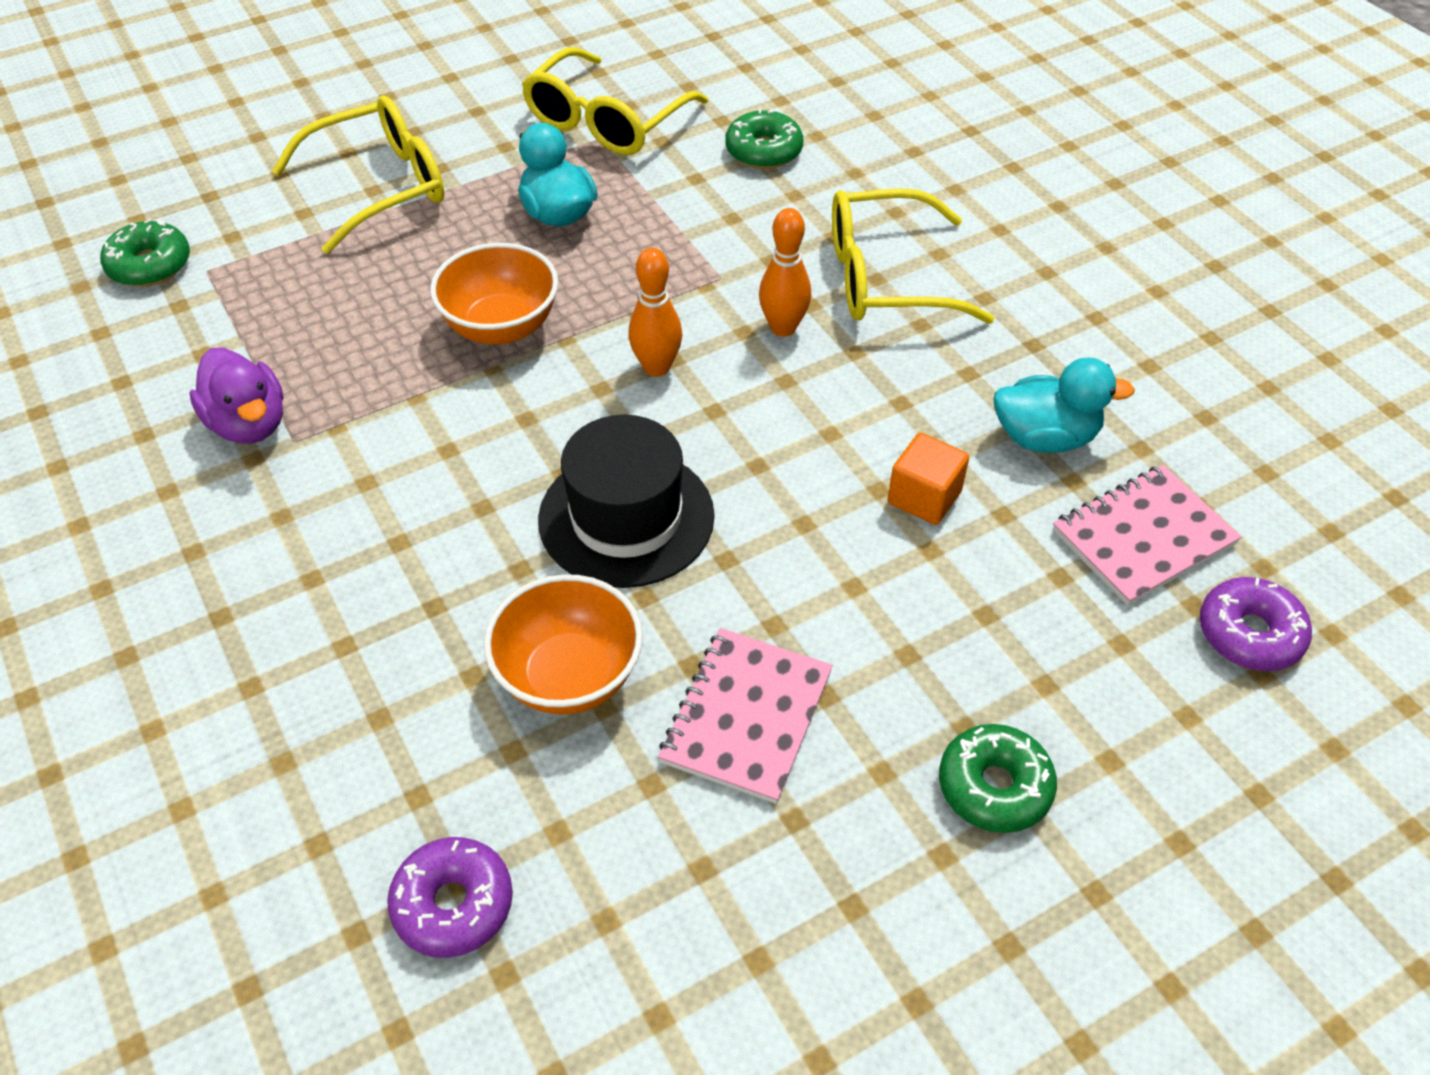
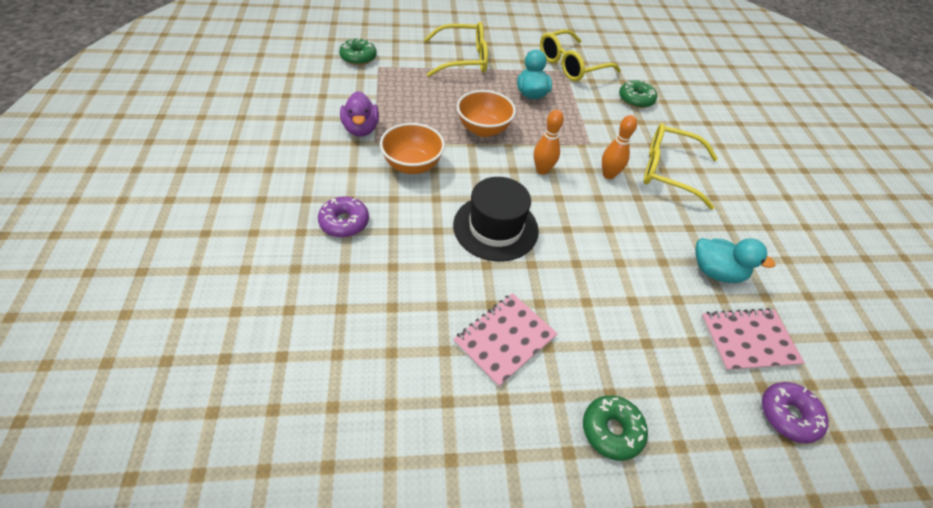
camera: 20 degrees right, 0 degrees up
purple donut [387,837,513,958] -> purple donut moved to [318,196,369,238]
orange bowl [484,574,643,715] -> orange bowl moved to [380,123,445,174]
orange cube [888,433,969,525] -> none

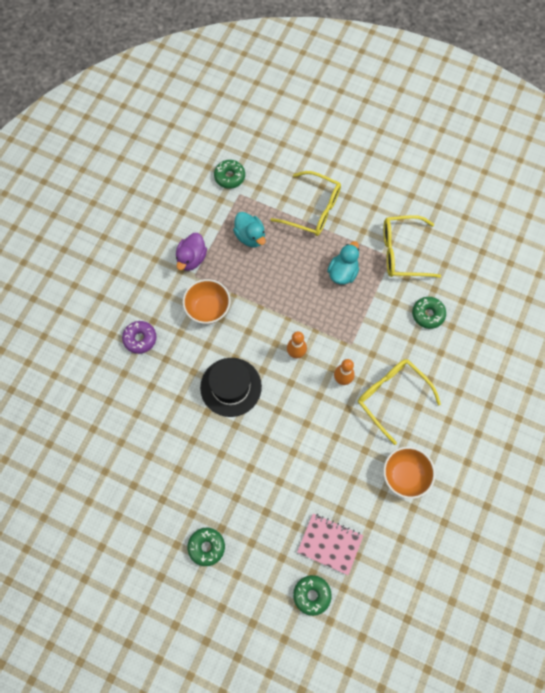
camera: 35 degrees right, 20 degrees up
pink notebook [453,293,558,387] -> none
orange bowl [457,90,516,137] -> orange bowl moved to [383,447,435,499]
turquoise duck [695,238,775,283] -> turquoise duck moved to [233,212,266,247]
purple donut [762,382,829,444] -> green donut [293,575,332,616]

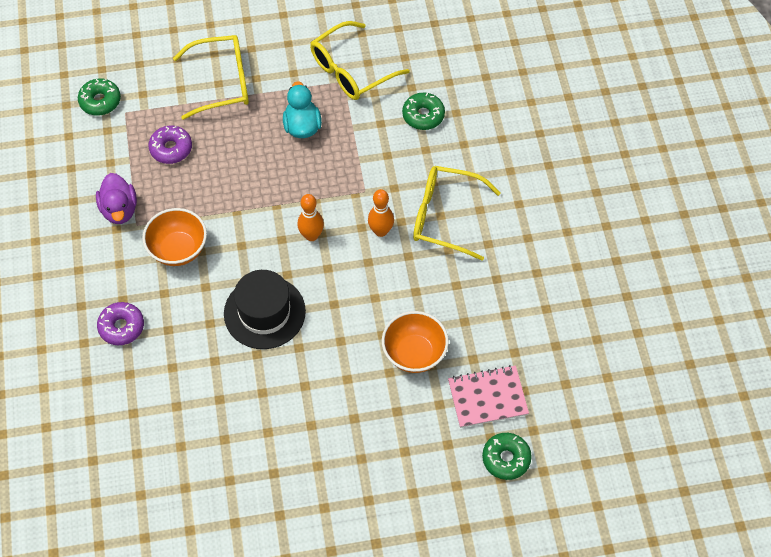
camera: 35 degrees left, 10 degrees down
green donut [188,528,225,566] -> none
turquoise duck [233,212,266,247] -> purple donut [148,125,192,164]
orange bowl [383,447,435,499] -> orange bowl moved to [382,311,449,373]

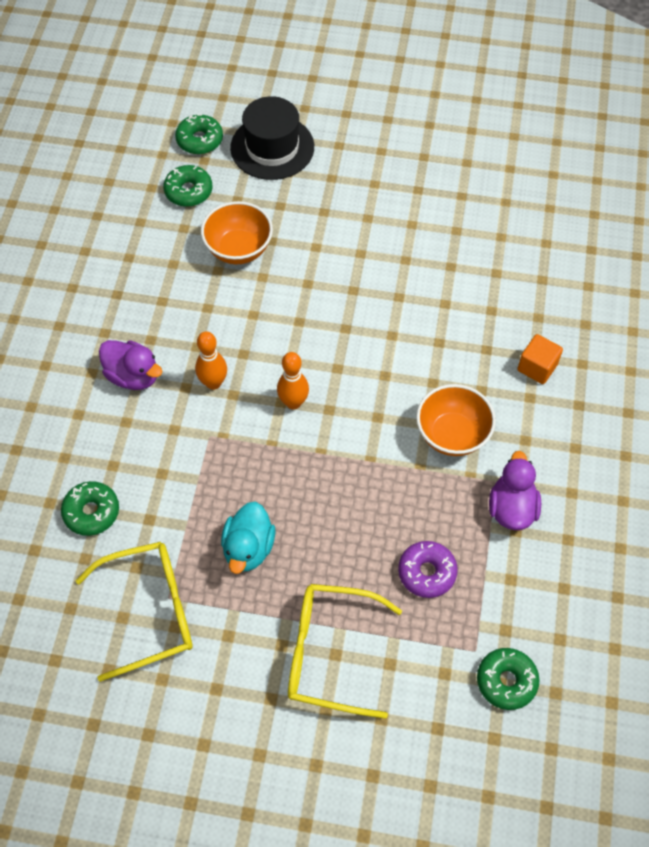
camera: 160 degrees left, 0 degrees up
purple donut [97,302,144,345] -> orange cube [517,334,563,384]
black hat [224,270,306,349] -> black hat moved to [230,96,314,180]
yellow glasses [413,166,501,261] -> purple duck [99,340,163,390]
pink notebook [448,365,529,428] -> green donut [163,165,212,207]

